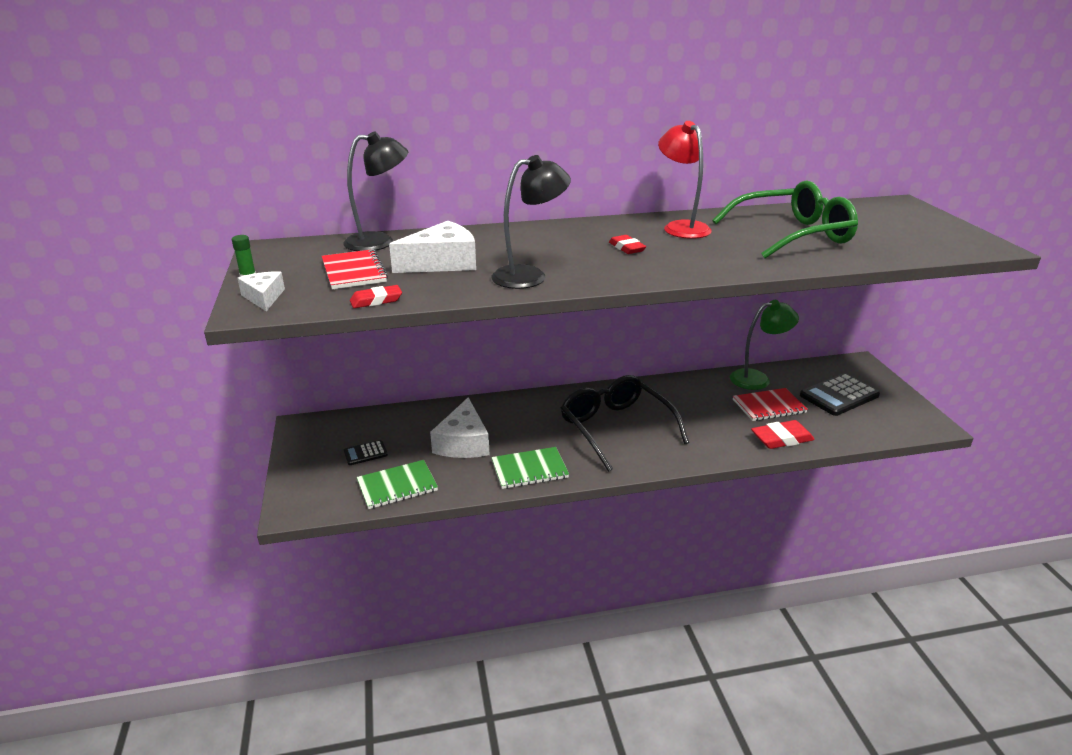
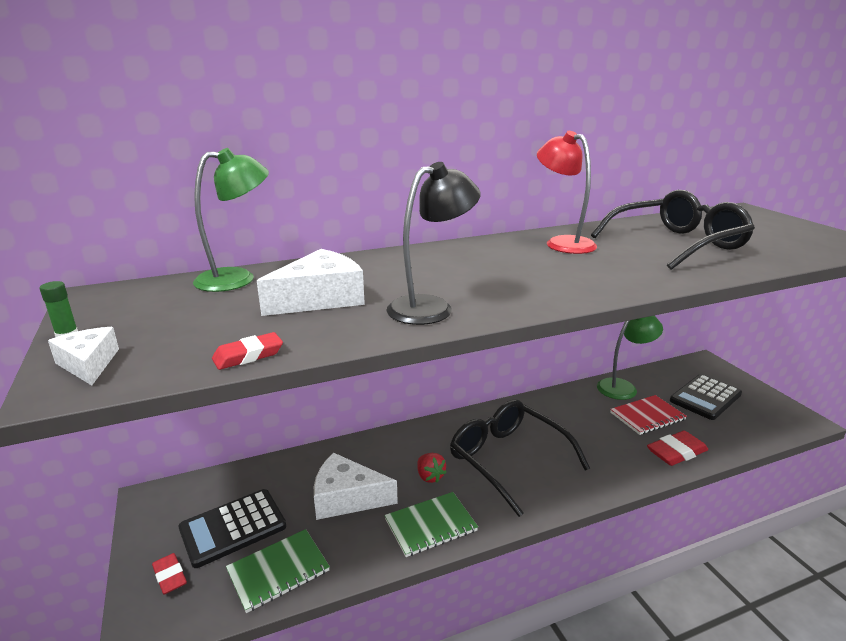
camera: 10 degrees left, 5 degrees down
red notebook [322,249,388,289] -> none
black lamp [343,131,408,251] -> green lamp [193,148,269,292]
black calculator [344,440,388,465] -> black calculator [178,489,286,568], size x1.95
white cheese [430,397,489,458] -> white cheese turned 105 degrees clockwise [314,453,398,520]
red eraser [609,235,646,254] -> red eraser moved to [152,553,187,595]
green glasses [712,180,858,259] -> black glasses [591,190,755,270]
none -> red strawberry [417,453,447,483]

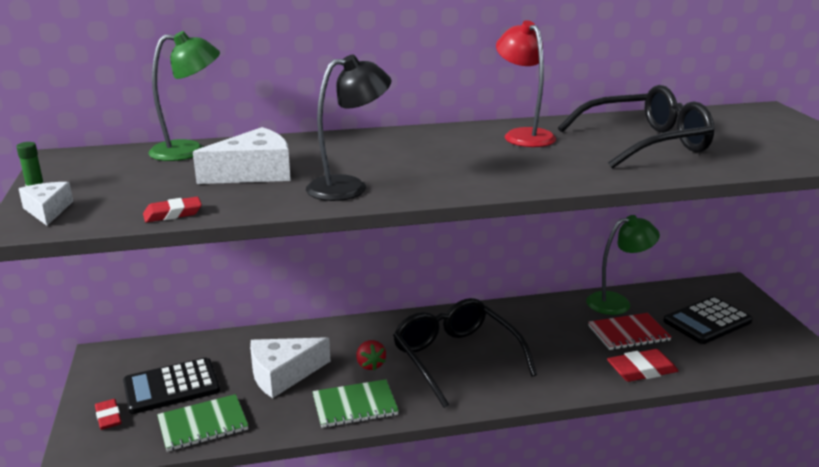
camera: 10 degrees right, 0 degrees up
white cheese [314,453,398,520] -> white cheese turned 45 degrees counterclockwise [250,337,330,398]

